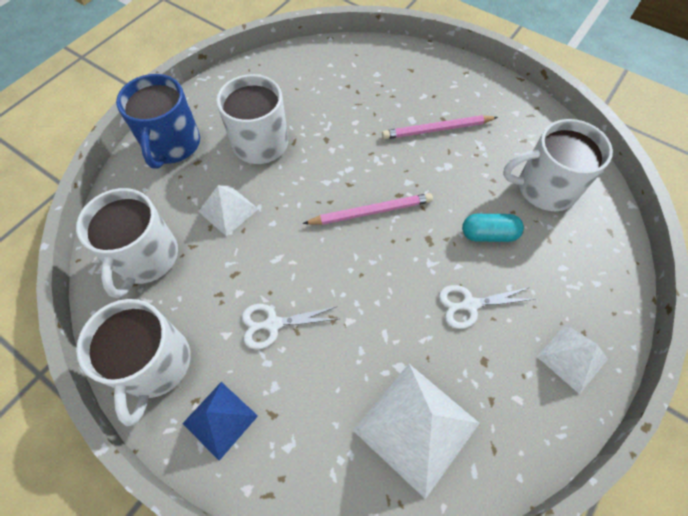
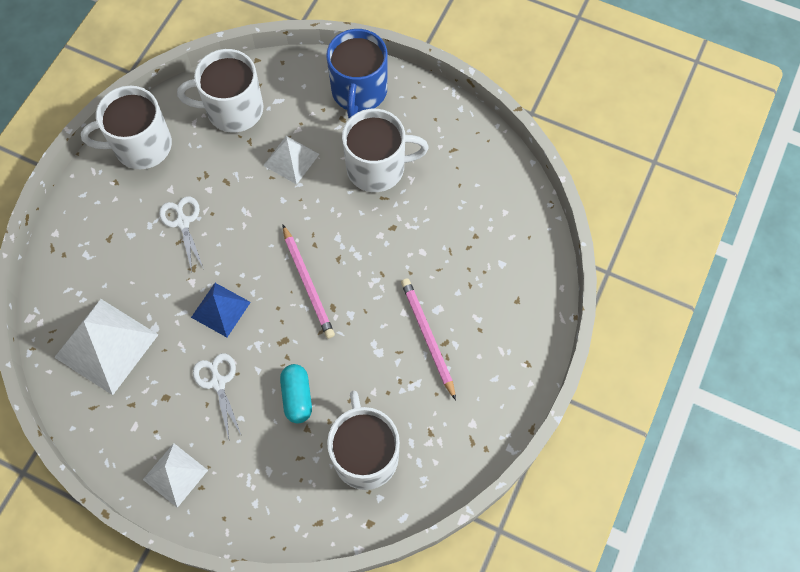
camera: 80 degrees right, 5 degrees up
blue mug [116,74,200,169] -> blue mug turned 75 degrees counterclockwise [326,29,387,119]
blue pyramid [182,382,258,461] -> blue pyramid moved to [191,283,251,337]

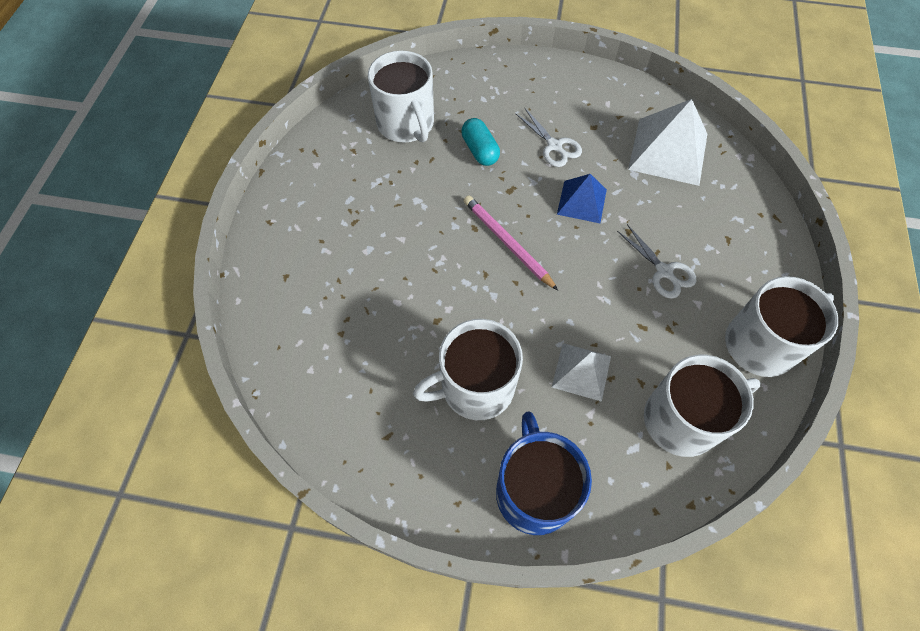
camera: 165 degrees right, 5 degrees down
white pyramid [143,443,208,508] -> none
pink pencil [401,278,456,400] -> none

